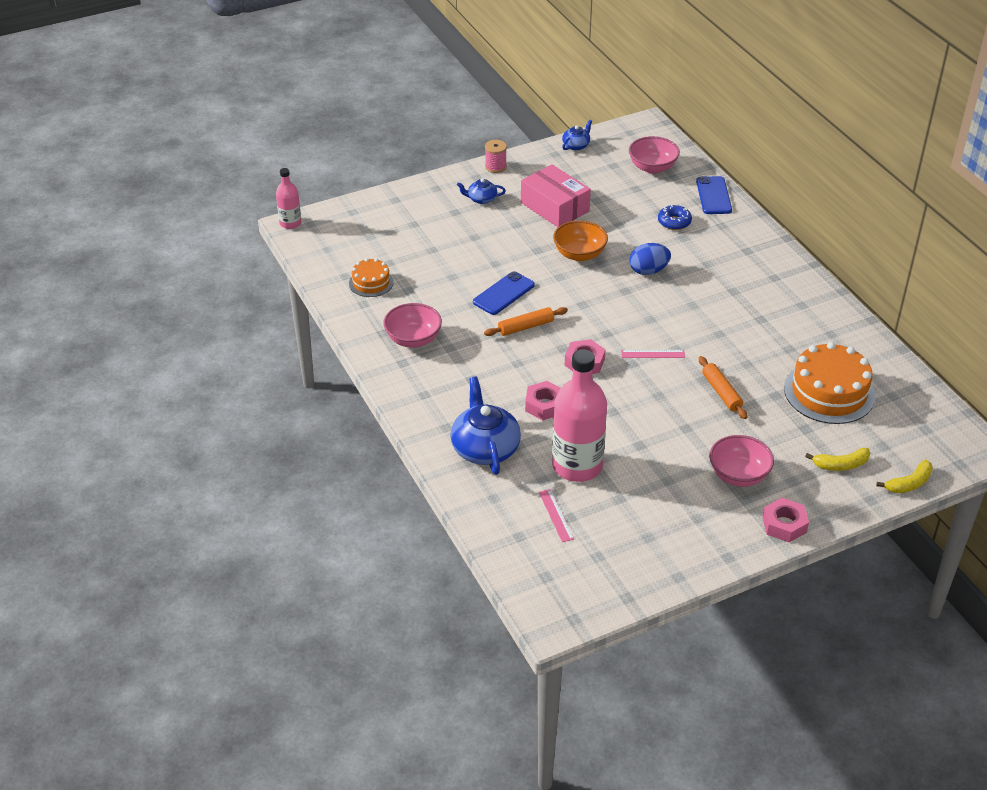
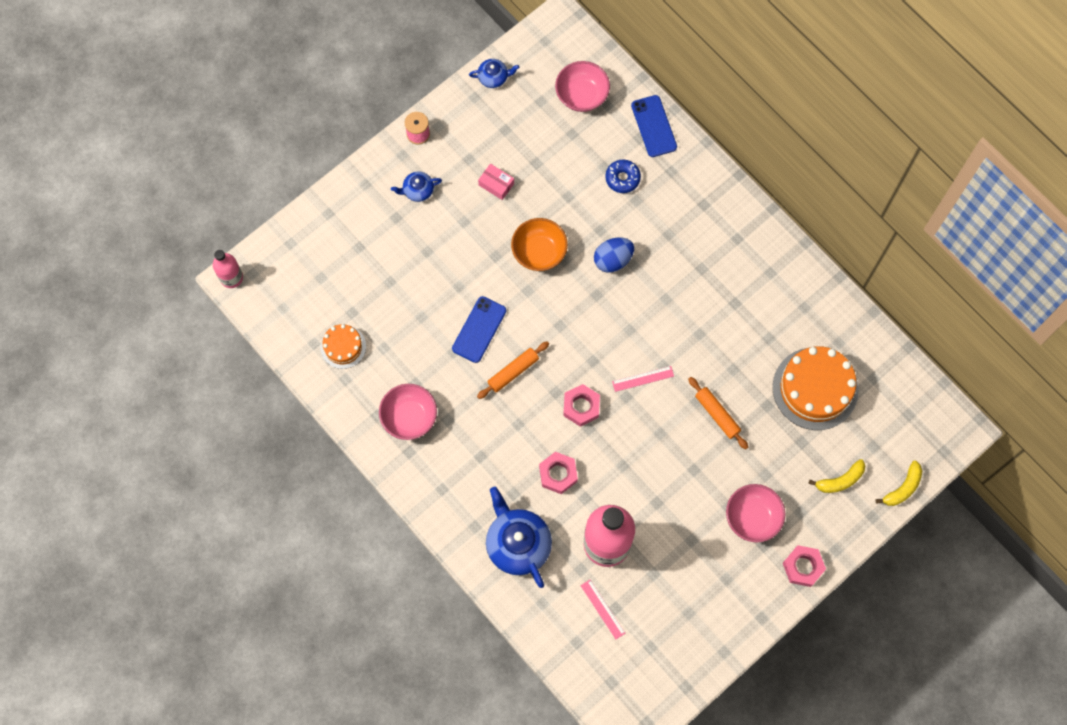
camera: 15 degrees left, 30 degrees up
pink box [521,164,591,227] -> pink box [478,164,514,200], size x0.48
blue teapot [562,120,592,151] -> blue teapot turned 60 degrees clockwise [469,59,520,88]

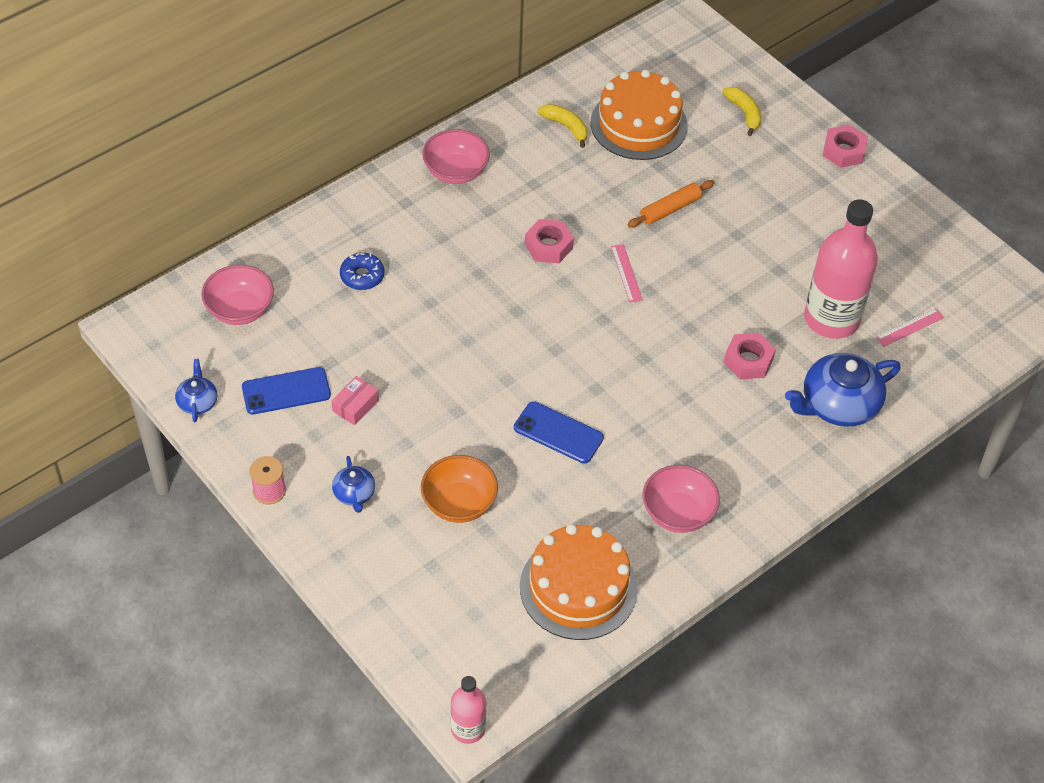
camera: 90 degrees left, 20 degrees down
orange cake [320,324,366,369] -> orange cake [520,524,638,640], size x1.86
orange rolling pin [477,341,549,399] -> none
orange bowl [511,218,568,271] -> orange bowl moved to [421,455,498,523]
pink nut [563,384,600,427] -> pink nut moved to [525,219,574,263]
blue egg [594,238,634,273] -> none
blue phone [631,95,677,157] -> blue phone moved to [242,367,331,414]
pink bowl [726,484,785,542] -> pink bowl moved to [422,129,490,184]
yellow banana [876,461,922,506] -> yellow banana moved to [538,104,588,148]

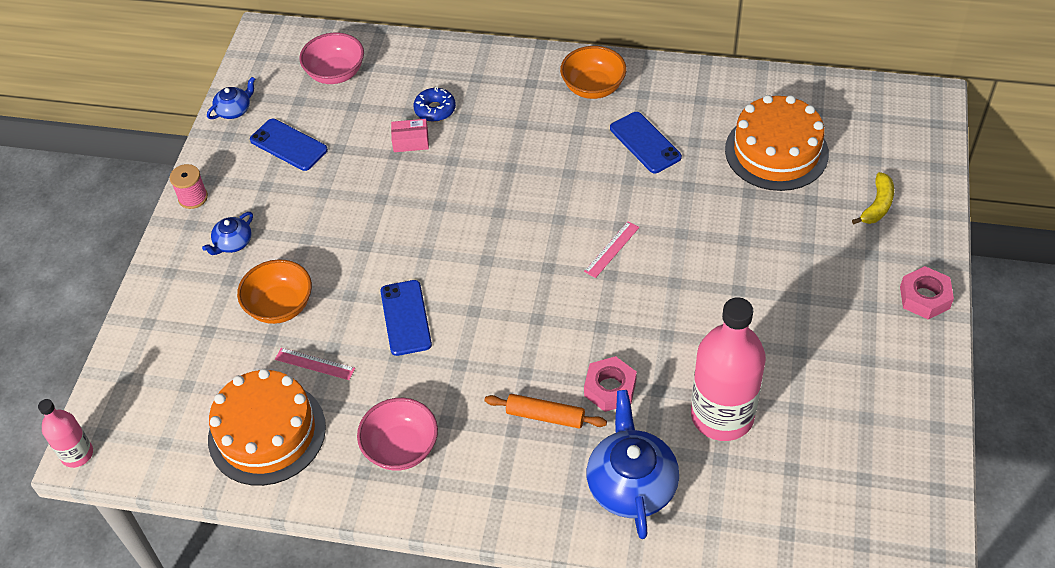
camera: 55 degrees right, 0 degrees up
pink box [331,376,379,425] -> pink box moved to [391,119,429,152]
pink bowl [422,129,490,184] -> orange bowl [560,46,626,99]
pink nut [525,219,574,263] -> none
yellow banana [538,104,588,148] -> none
orange rolling pin [627,180,714,228] -> orange rolling pin moved to [484,394,607,429]
blue teapot [785,353,901,427] -> blue teapot turned 60 degrees clockwise [586,390,679,539]
pink ruler [876,308,944,347] -> pink ruler moved to [275,348,355,380]
none -> blue phone [610,112,682,173]

